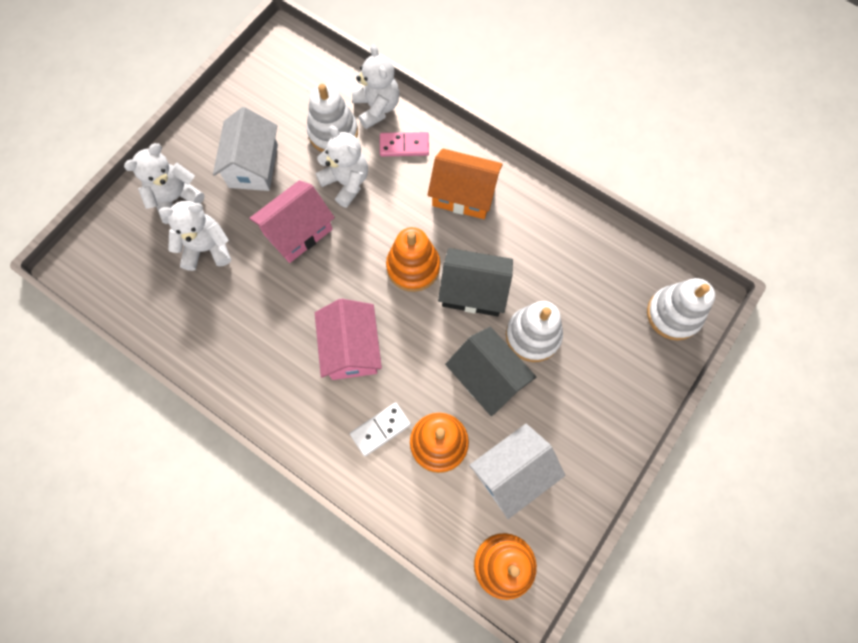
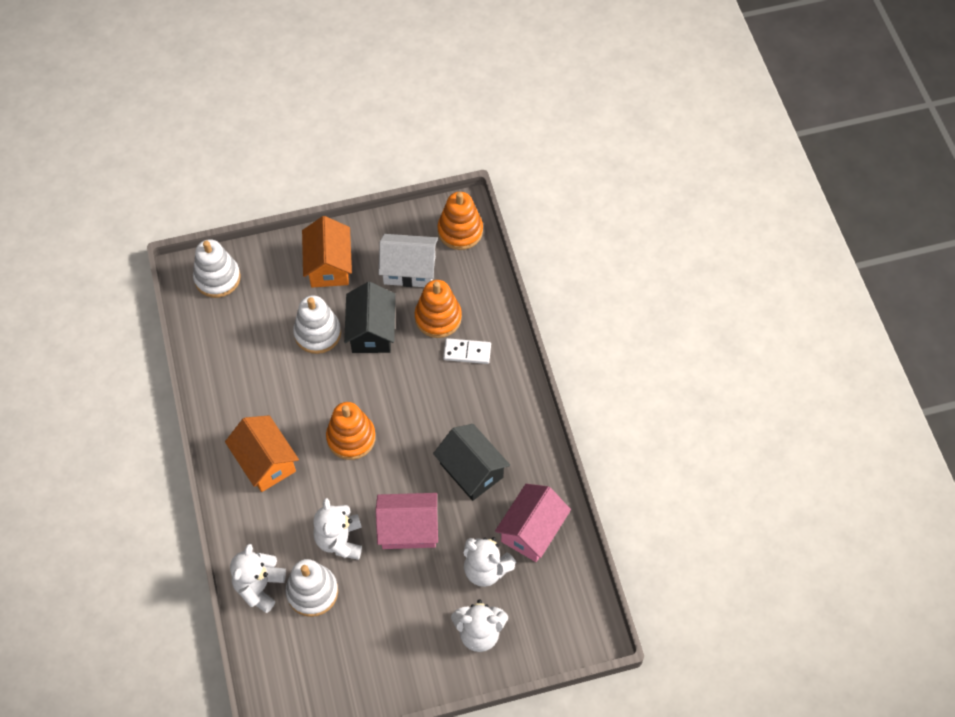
camera: 140 degrees left, 10 degrees down
white house [213,107,278,191] -> none
pink house [315,299,382,380] -> pink house moved to [495,484,571,562]
pink domino [380,132,429,156] -> none
black house [438,248,513,316] -> black house moved to [433,424,510,501]
none -> orange house [302,216,352,288]

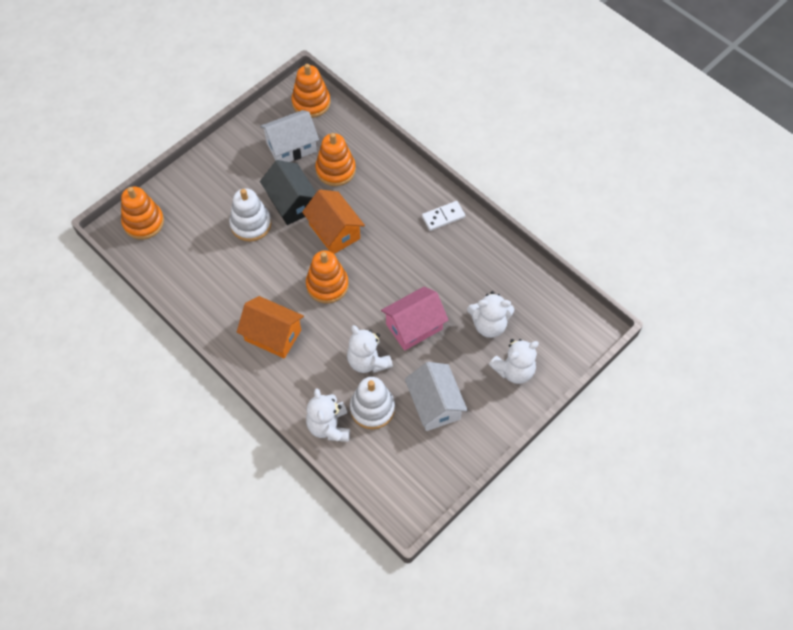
camera: 30 degrees left, 0 degrees up
white stacking toy [193,239,241,298] -> orange stacking toy [121,187,164,240]
orange house [302,216,352,288] -> orange house moved to [302,190,365,254]
black house [433,424,510,501] -> none
white domino [443,338,491,364] -> white domino moved to [422,201,465,231]
pink house [495,484,571,562] -> none
none -> white house [405,362,468,431]

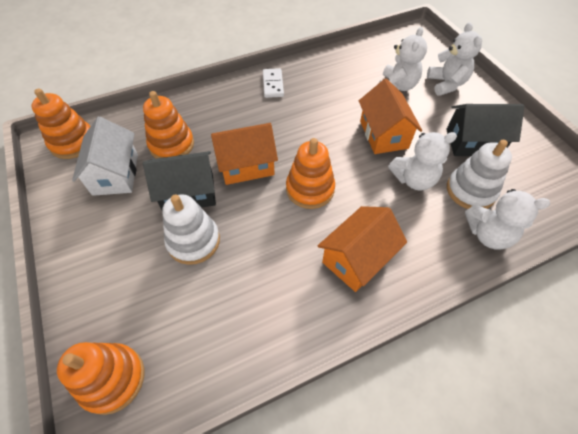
camera: 70 degrees left, 5 degrees down
pink house [381,286,449,351] -> orange house [359,78,422,154]
white house [405,362,468,431] -> black house [446,104,525,156]

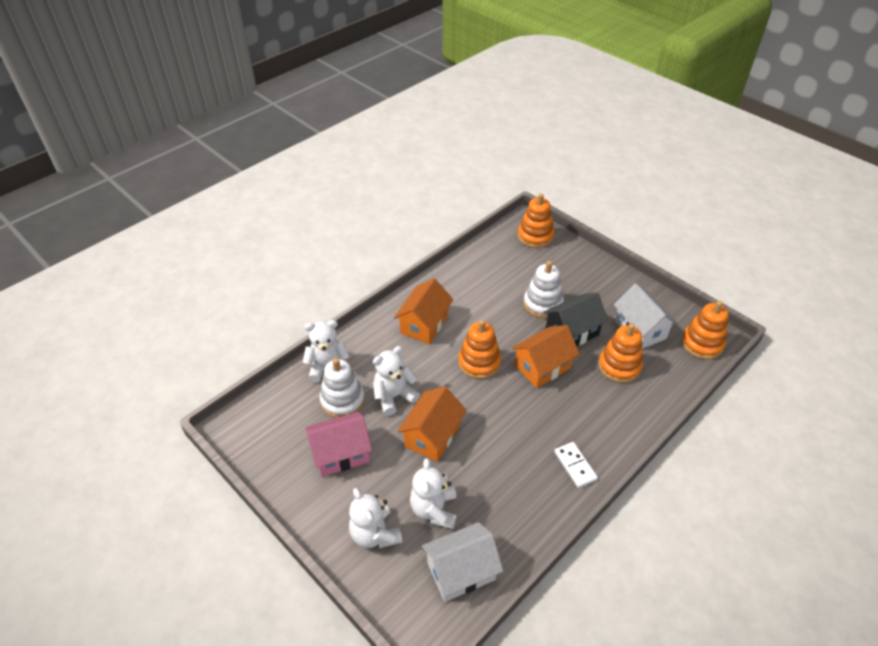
camera: 160 degrees right, 10 degrees down
orange house [359,78,422,154] -> orange house turned 60 degrees clockwise [397,386,467,462]
black house [446,104,525,156] -> pink house [305,411,372,477]
none -> white house [422,522,503,602]

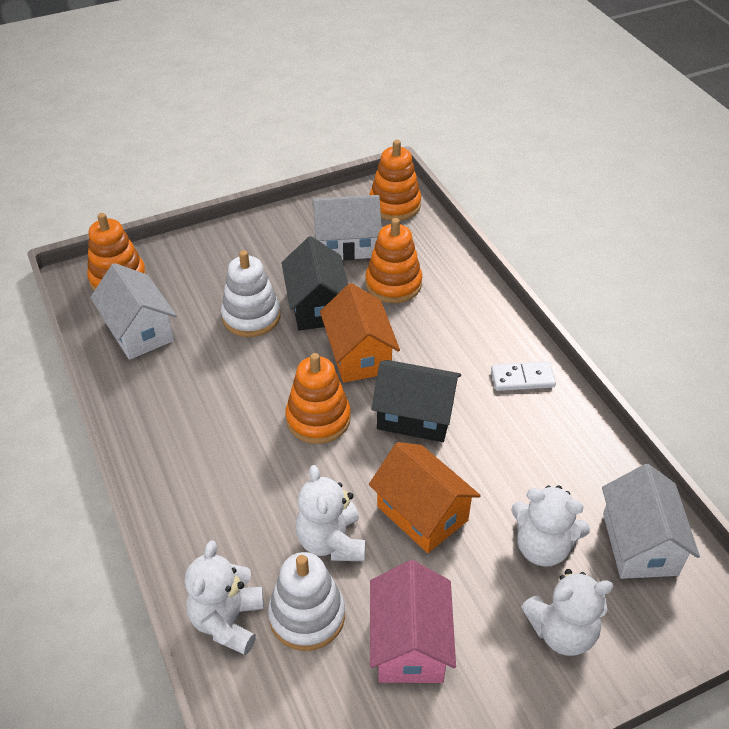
camera: 70 degrees left, 0 degrees up
orange house [394,278,453,344] -> none
none -> white house [90,263,177,360]
none -> black house [371,360,461,442]

